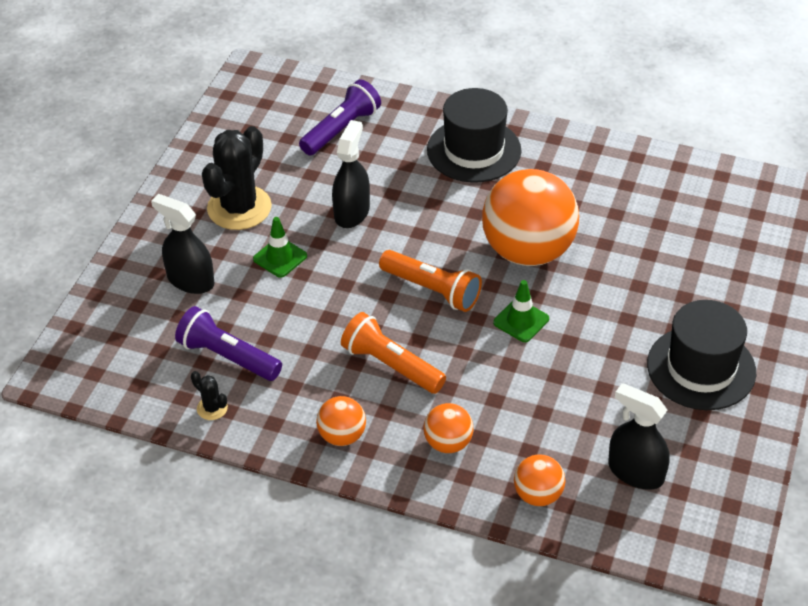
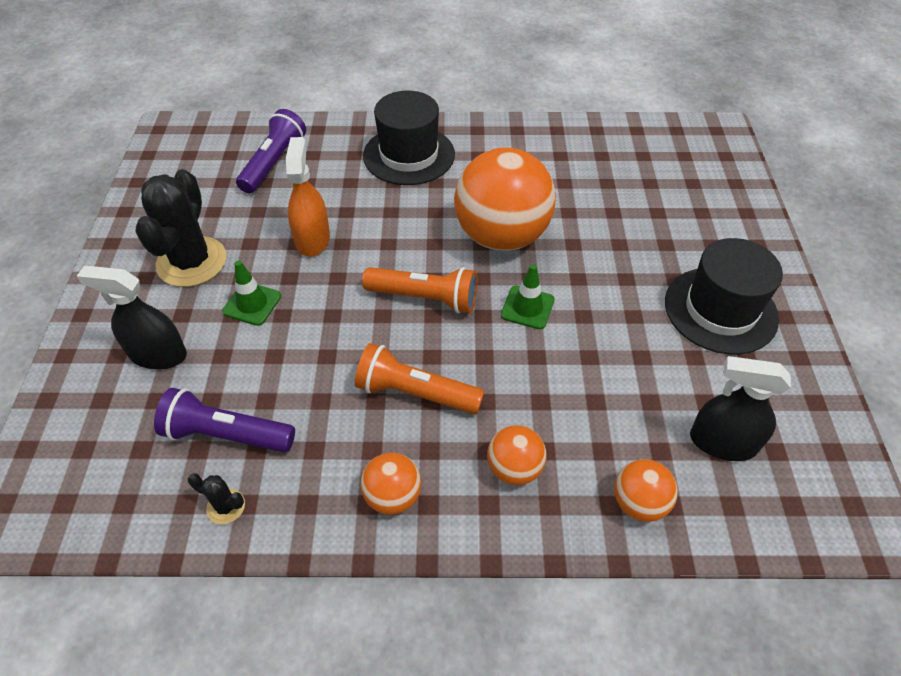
camera: 20 degrees left, 5 degrees up
black spray bottle [332,120,370,228] -> orange spray bottle [286,137,330,257]

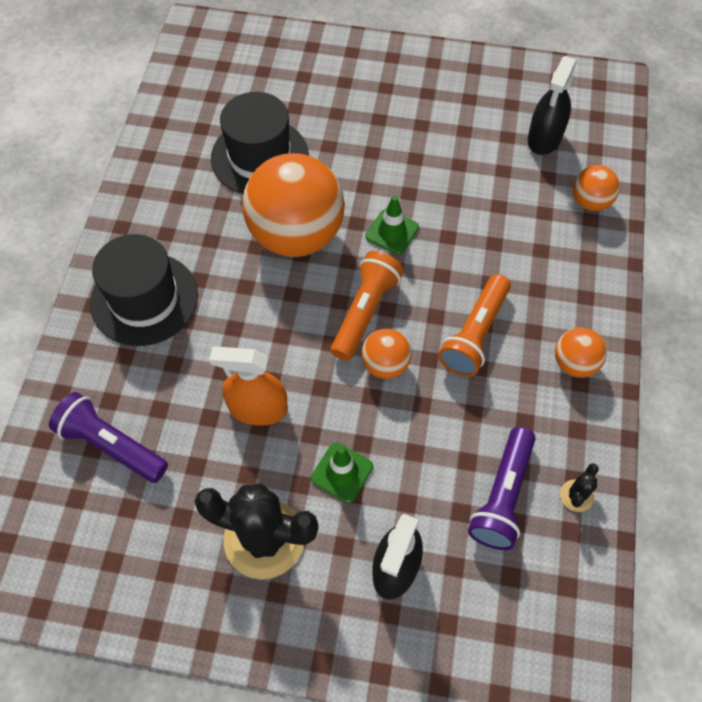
camera: 80 degrees left, 10 degrees up
orange ball [487,425,547,485] -> orange ball moved to [361,329,412,379]
black hat [665,238,783,355] -> black hat moved to [211,92,309,194]

